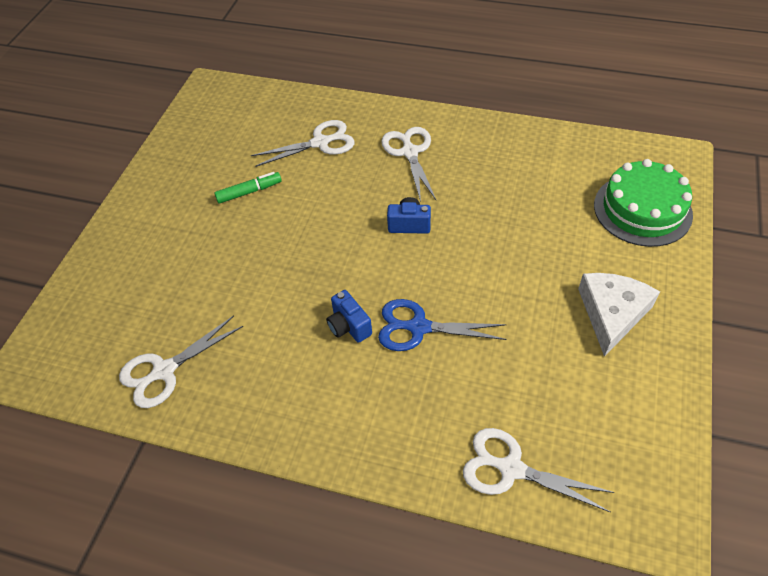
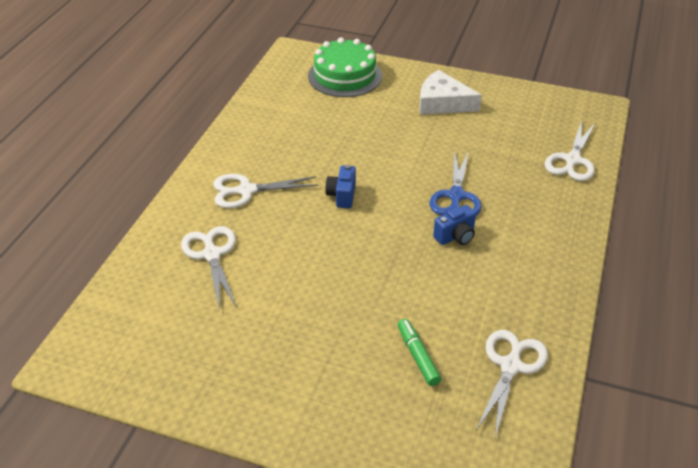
camera: 90 degrees left, 10 degrees down
white scissors [119,316,243,408] -> white scissors turned 120 degrees counterclockwise [476,330,548,438]
green marker [214,172,282,204] -> green marker moved to [398,319,441,386]

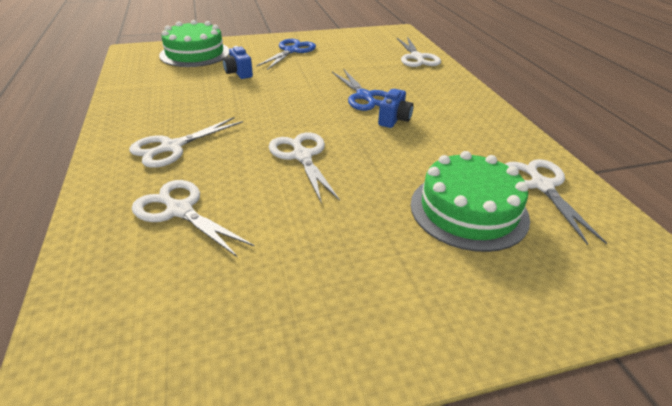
camera: 35 degrees left, 5 degrees down
blue camera [325,165,356,208] -> blue camera moved to [223,46,253,79]
green marker [398,319,441,386] -> green cake [410,151,530,252]
white cheese [419,70,482,115] -> blue scissors [256,39,316,70]
none -> white scissors [269,132,340,204]

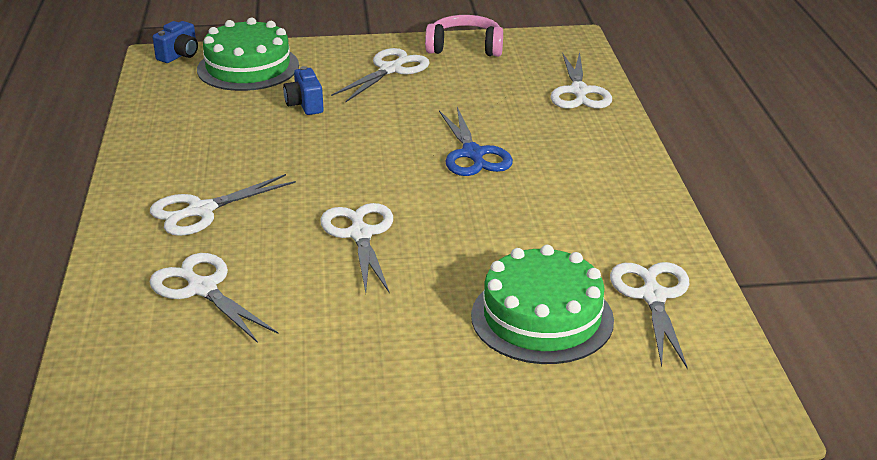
camera: 10 degrees right, 5 degrees down
blue scissors [256,39,316,70] -> white scissors [331,48,430,102]
blue camera [378,89,414,128] -> blue camera moved to [153,21,198,63]
none -> pink headphones [425,15,503,57]

